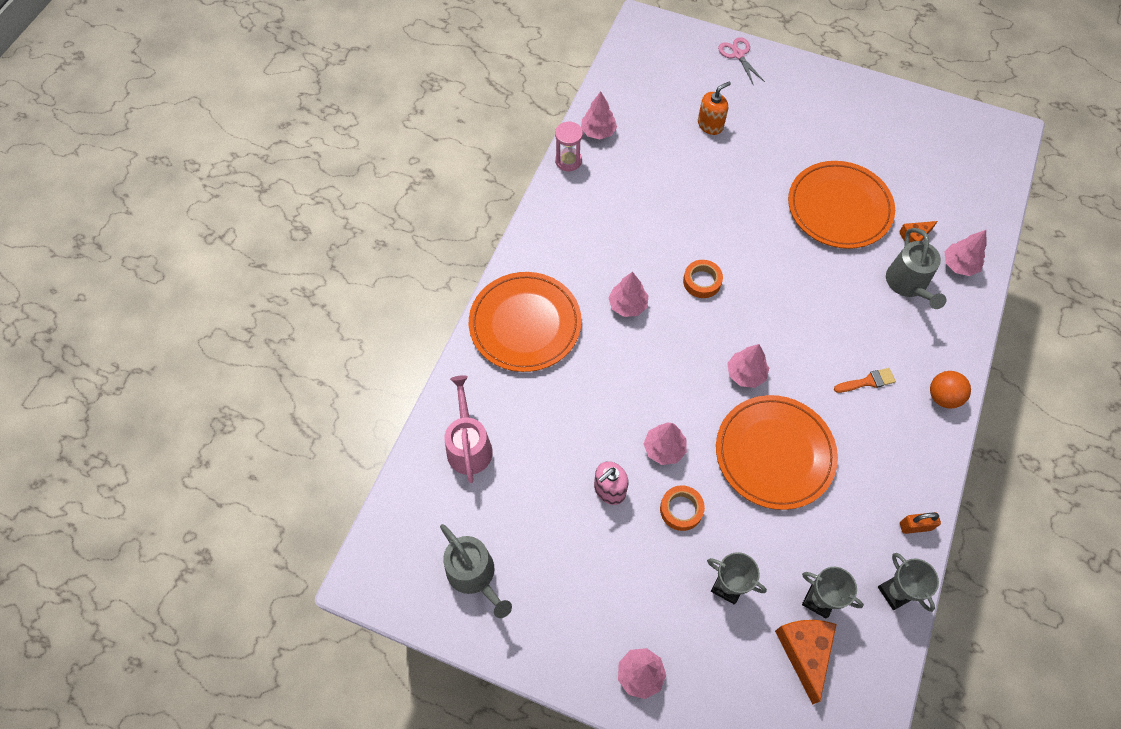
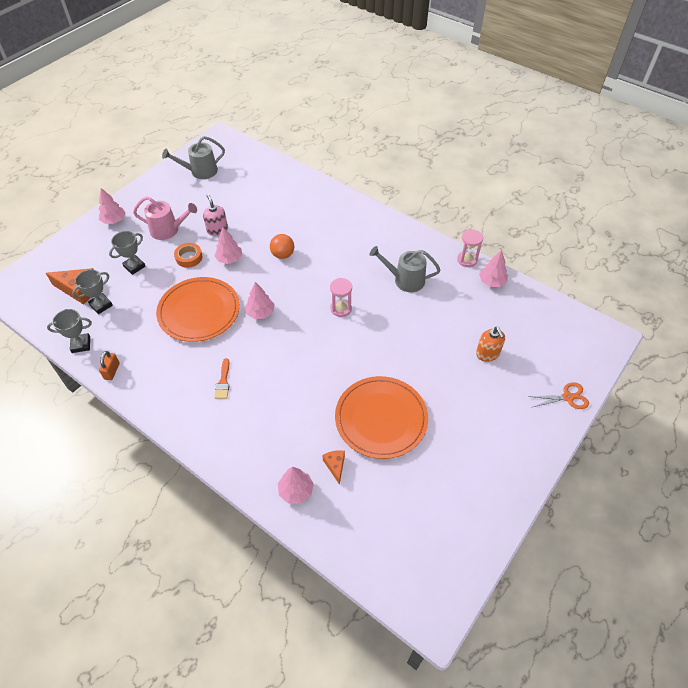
camera: 105 degrees right, 10 degrees down
pink watering can [444,375,493,483] -> pink watering can moved to [133,197,197,240]
orange plate [469,272,582,372] -> none
pink tree [608,272,648,317] -> none
orange tape [683,260,723,298] -> pink hourglass [330,278,352,317]
pink scissors [718,37,765,86] -> orange scissors [528,382,589,409]
grey watering can [886,228,946,309] -> grey watering can moved to [369,246,440,292]
orange ball [930,371,971,409] -> orange ball moved to [270,234,294,259]

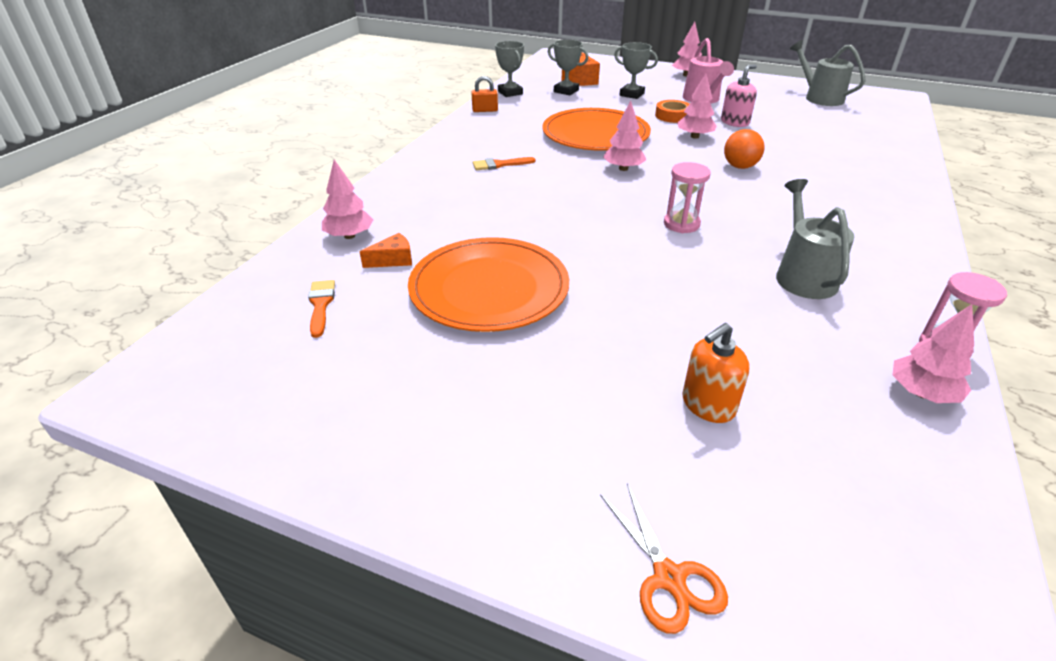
camera: 75 degrees right, 15 degrees down
none -> orange brush [308,280,335,338]

